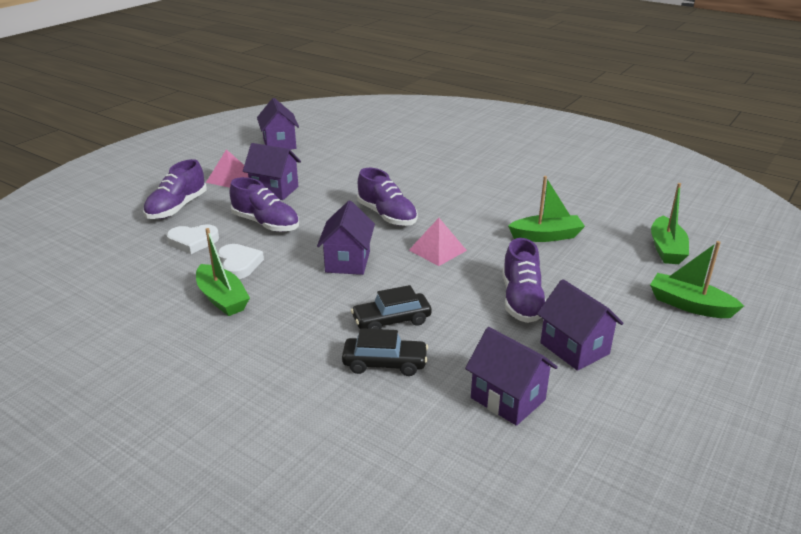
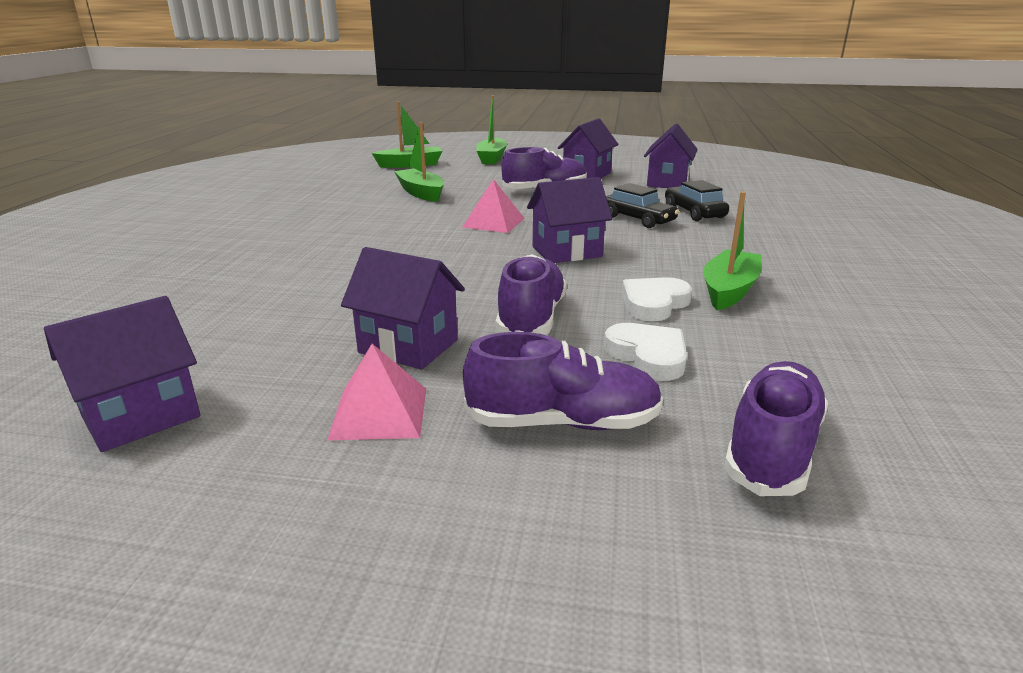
camera: 115 degrees left, 5 degrees down
purple house [243,143,301,200] -> purple house turned 60 degrees counterclockwise [341,247,465,370]
purple shoe [357,168,418,226] -> purple shoe moved to [724,361,828,496]

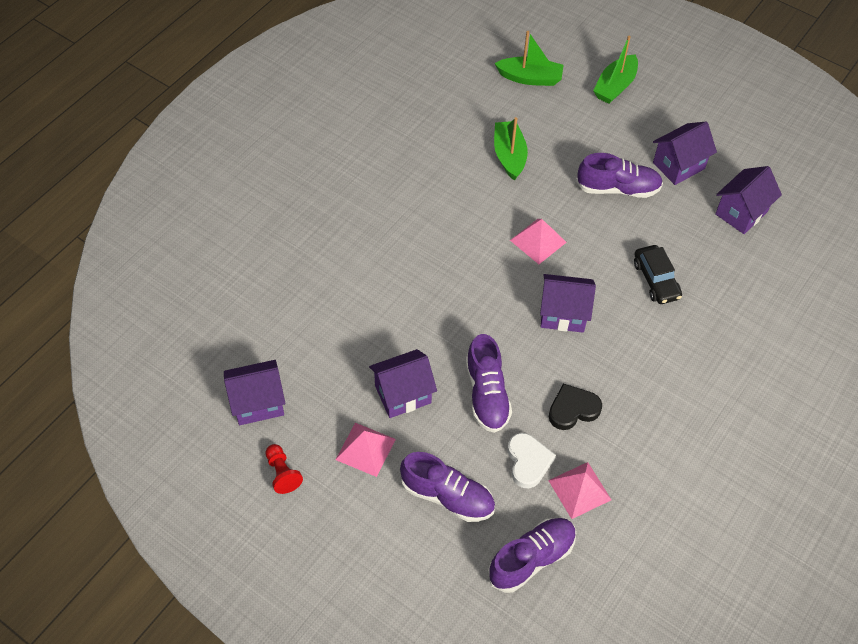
camera: 25 degrees right, 30 degrees up
purple house [341,247,465,370] -> purple house turned 75 degrees counterclockwise [369,349,437,418]
purple shoe [496,254,567,335] -> purple shoe turned 135 degrees clockwise [466,334,512,433]
white heart [622,277,692,321] -> black heart [549,384,602,430]
black car [665,180,729,221] -> none
green boat [703,192,762,311] -> none
none -> red pawn [265,444,303,494]
none -> pink pyramid [548,462,611,519]

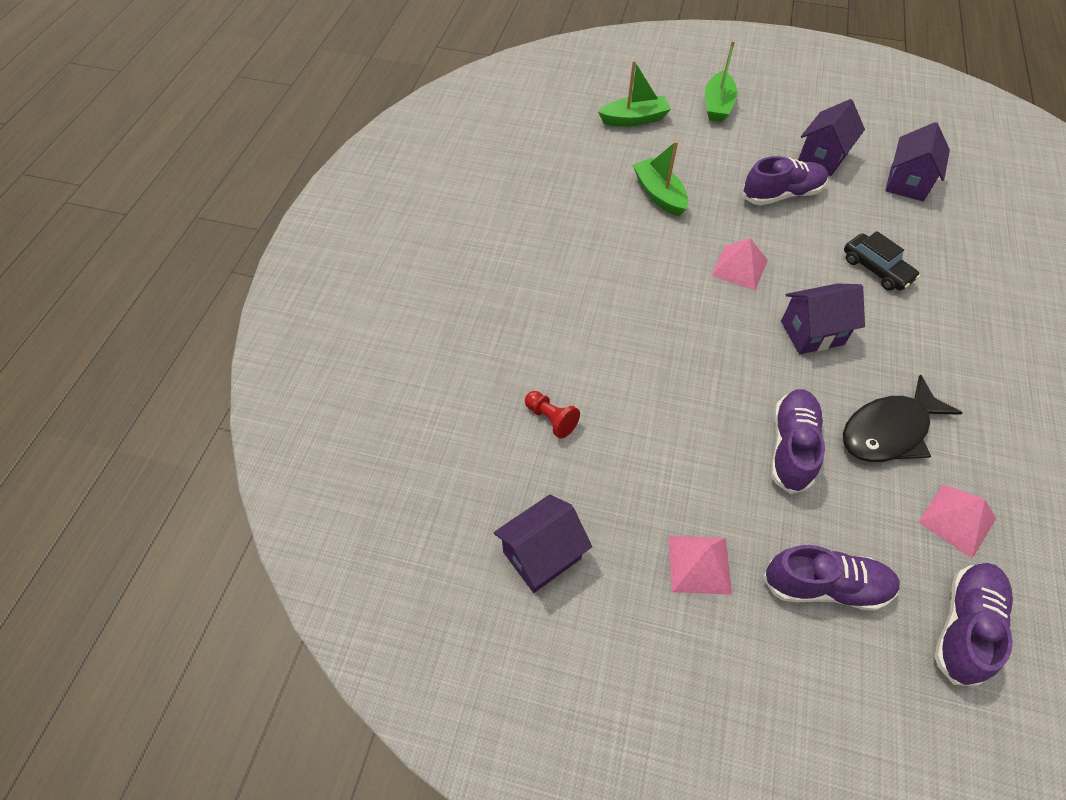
camera: 20 degrees left, 0 degrees up
red pawn [265,444,303,494] -> red pawn moved to [525,391,580,439]
purple house [369,349,437,418] -> none
purple shoe [466,334,512,433] -> purple shoe turned 135 degrees counterclockwise [771,389,825,494]
white heart [507,433,556,488] -> none
black heart [549,384,602,430] -> black fish [843,374,963,462]

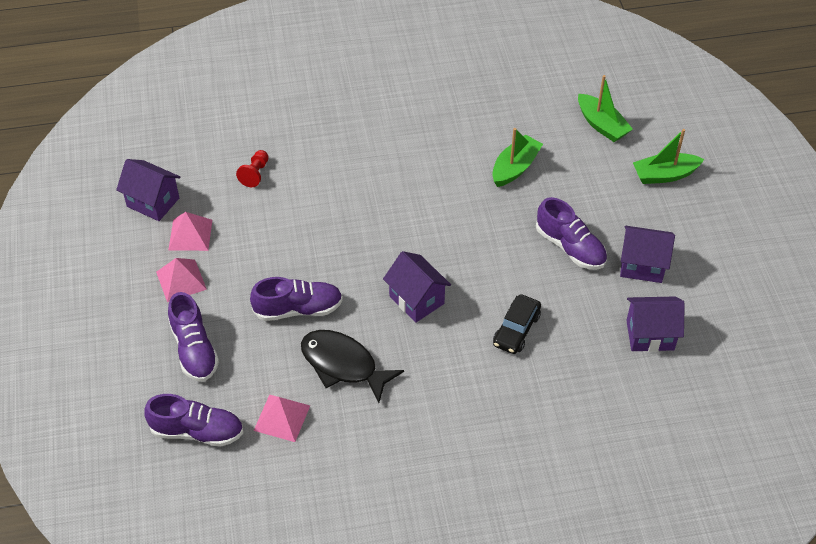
camera: 65 degrees right, 5 degrees down
pink pyramid [711,238,768,290] -> pink pyramid moved to [168,212,212,251]

